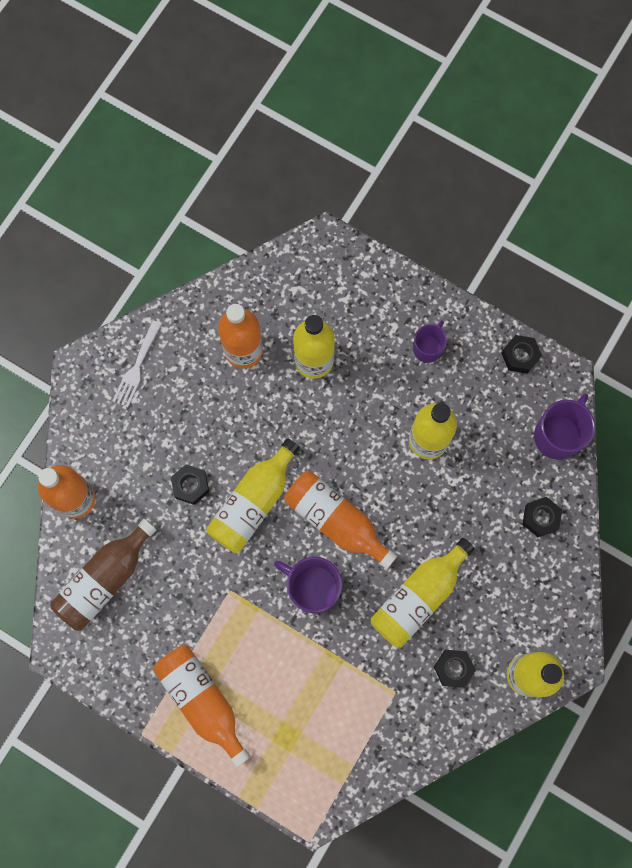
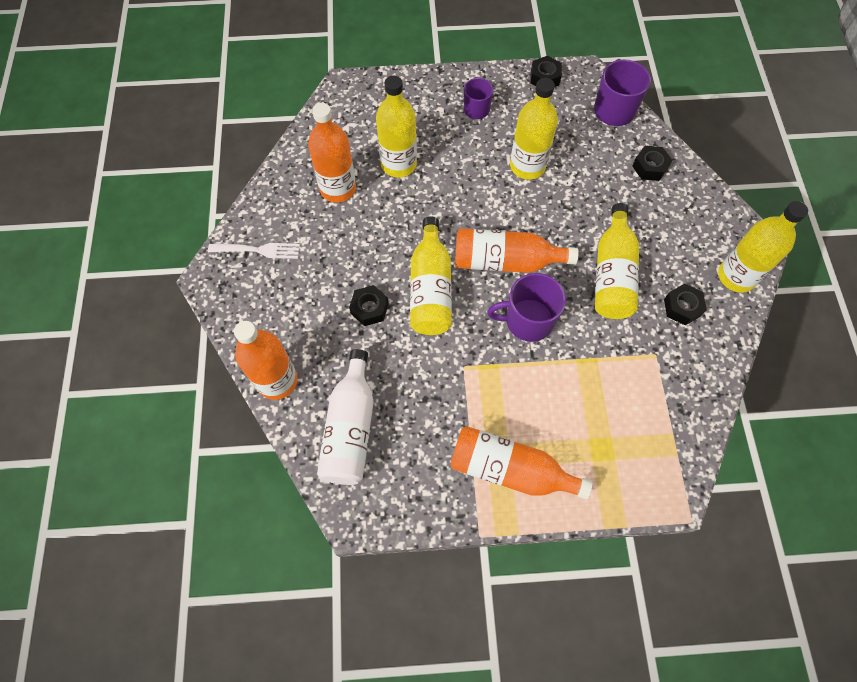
camera: 35 degrees left, 10 degrees down
brown bottle [50,519,156,631] -> white bottle [317,349,374,485]
white fork [113,320,162,407] -> white fork turned 75 degrees counterclockwise [208,243,300,259]

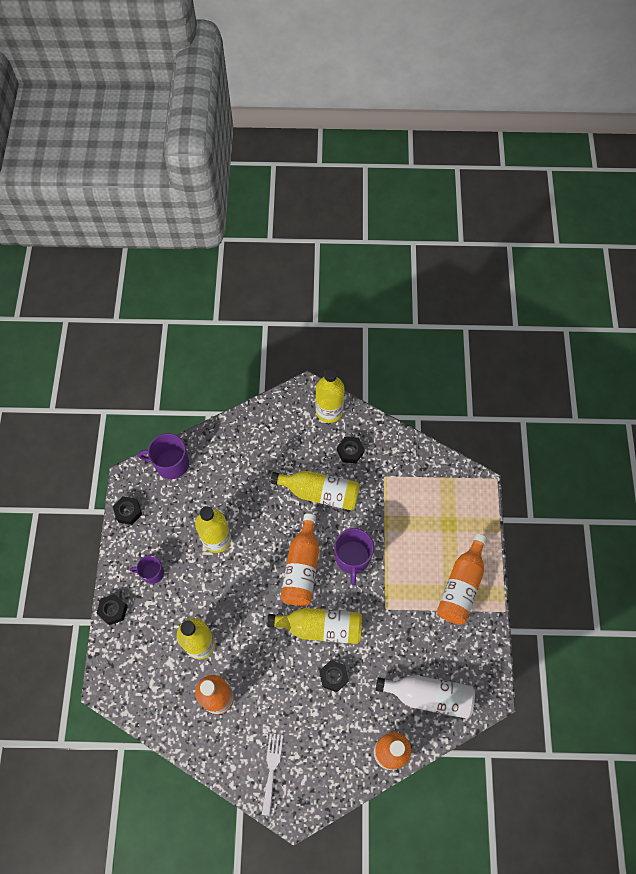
camera: 85 degrees left, 0 degrees up
black nut [632,146,672,181] -> black nut moved to [97,594,128,625]

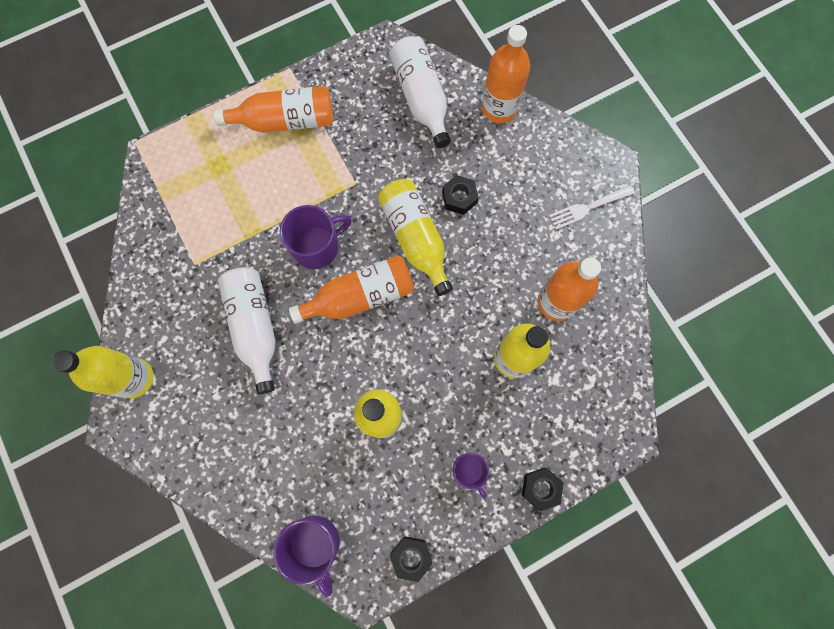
camera: 120 degrees left, 10 degrees up
yellow bottle [270,471,360,510] -> white bottle [218,267,276,394]
black nut [337,437,365,463] -> none

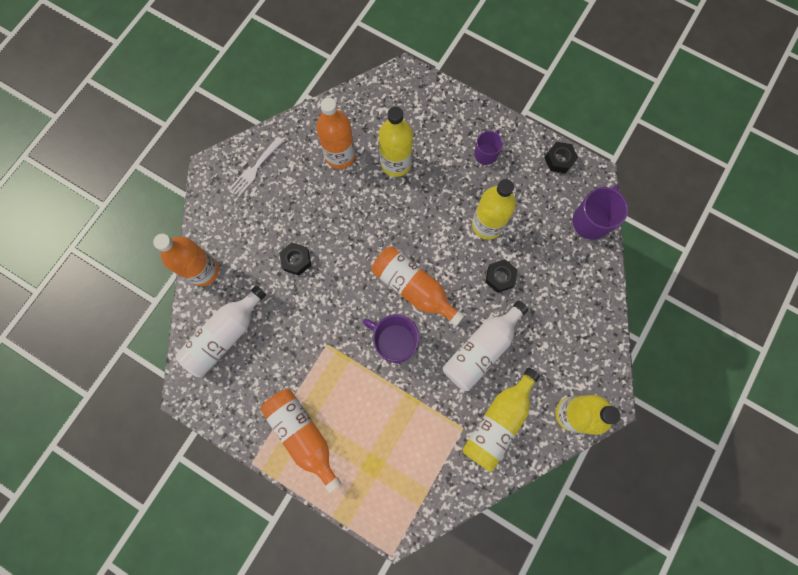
camera: 120 degrees left, 0 degrees up
yellow bottle [378,179,453,296] -> yellow bottle moved to [463,368,540,472]
black nut [522,468,564,511] -> black nut moved to [485,259,517,293]
white fork [549,185,635,229] -> white fork turned 90 degrees clockwise [229,137,284,197]

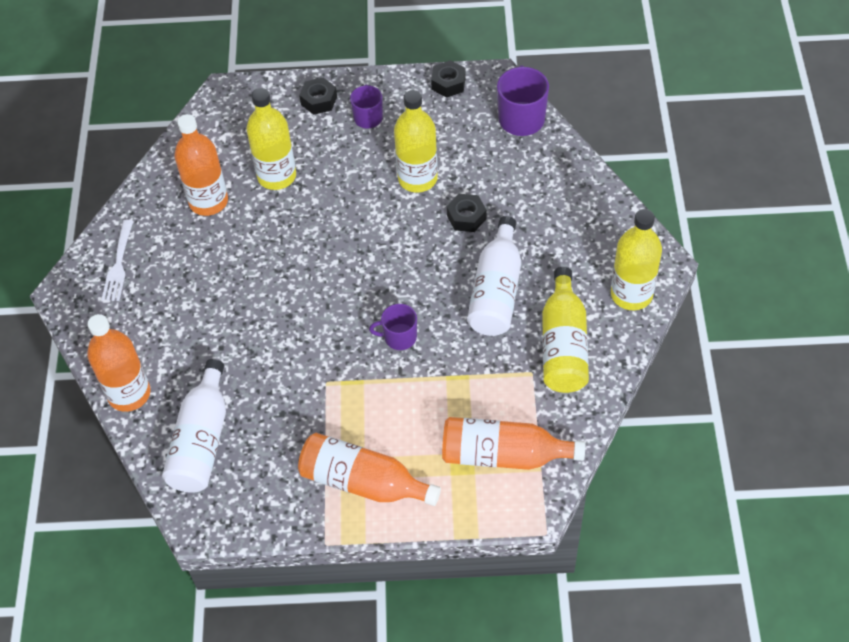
camera: 30 degrees left, 20 degrees down
black nut [279,243,311,276] -> black nut moved to [299,78,337,115]
purple mug [363,315,419,363] -> purple mug [369,304,417,350], size x0.63
orange bottle [372,246,464,326] -> orange bottle moved to [442,417,586,470]

